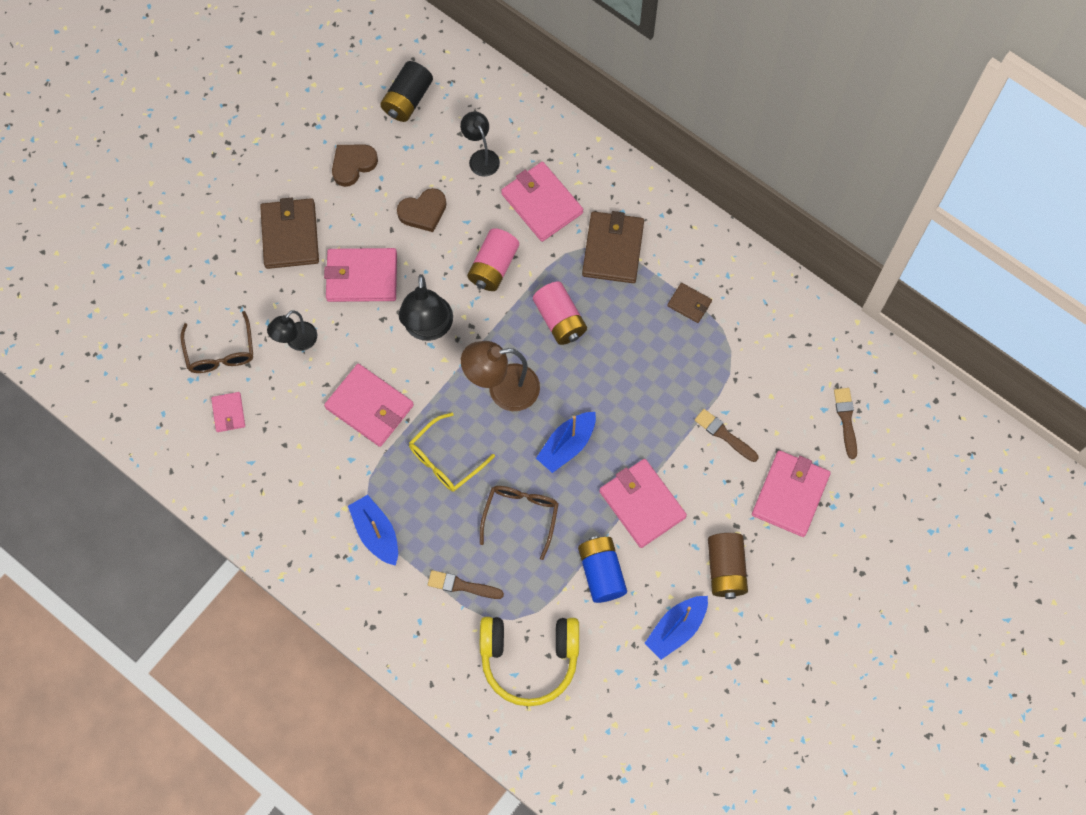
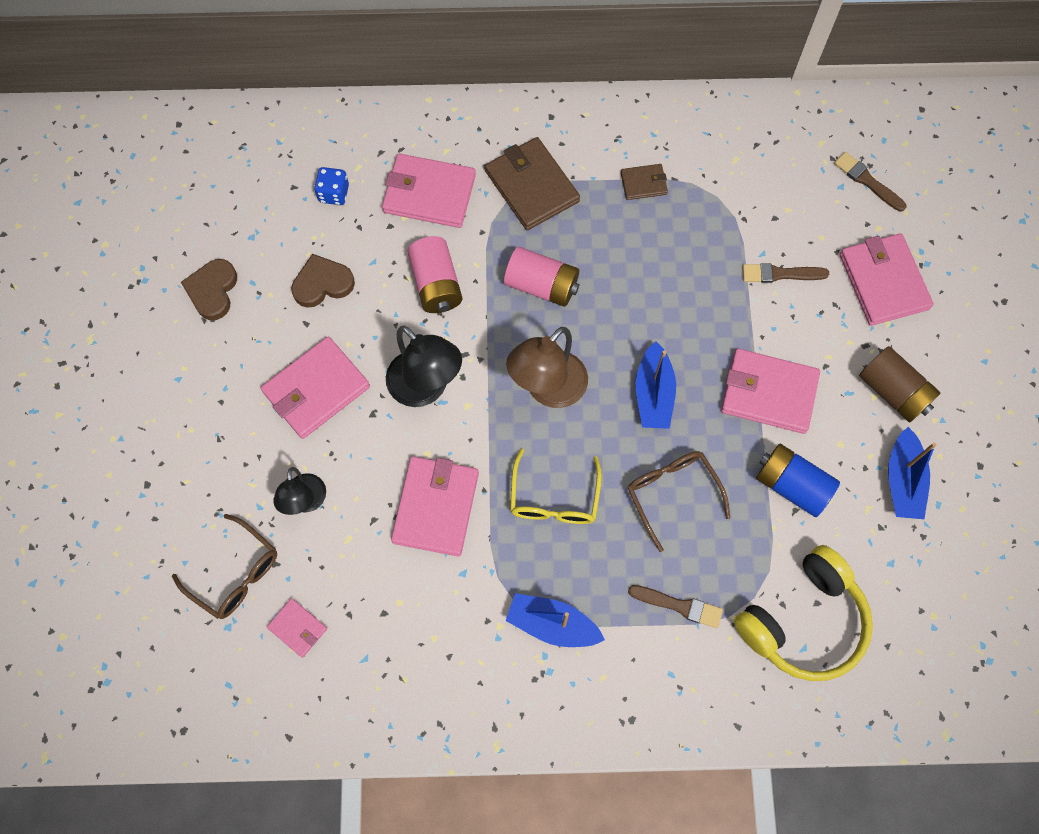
camera: 40 degrees left, 0 degrees up
brown wallet [260,197,319,269] -> none
pink wallet [324,364,414,447] -> pink wallet turned 75 degrees counterclockwise [391,456,479,556]
black battery [380,61,433,122] -> none
brown heart [397,188,446,232] -> brown heart turned 135 degrees counterclockwise [291,254,355,308]
brown brush [428,570,504,599] -> brown brush turned 135 degrees counterclockwise [628,585,723,628]
black lamp [460,111,500,177] -> blue dice [314,167,349,205]

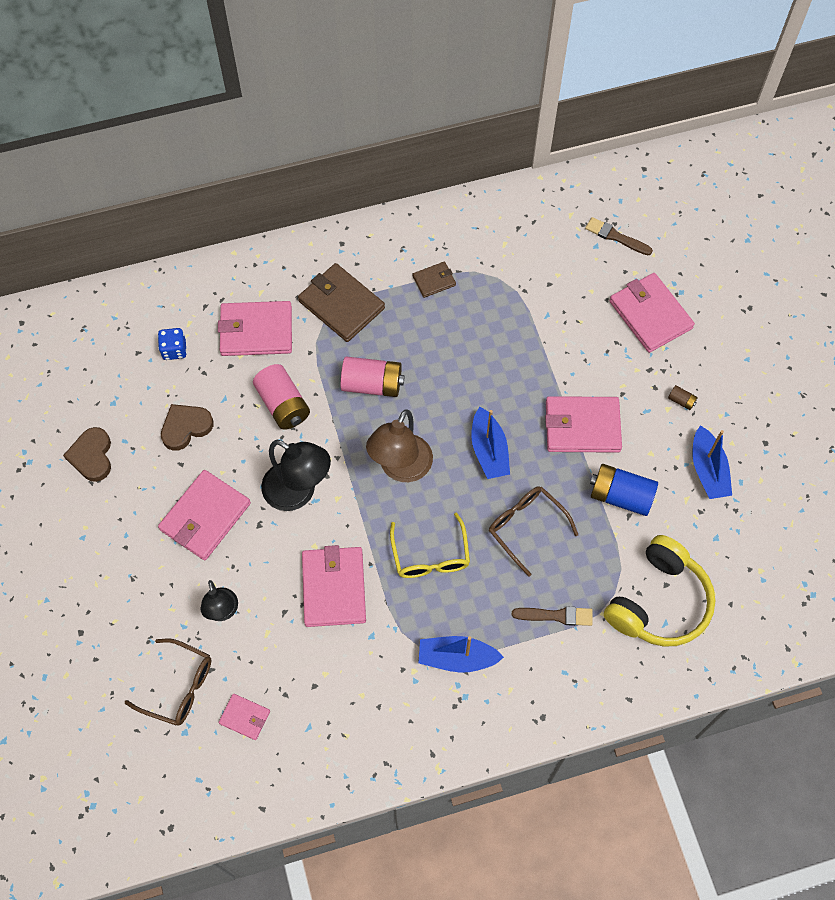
camera: 15 degrees left, 5 degrees down
brown brush [742,263,829,283] -> none
brown battery [859,346,940,422] -> brown battery [668,385,698,410], size x0.44

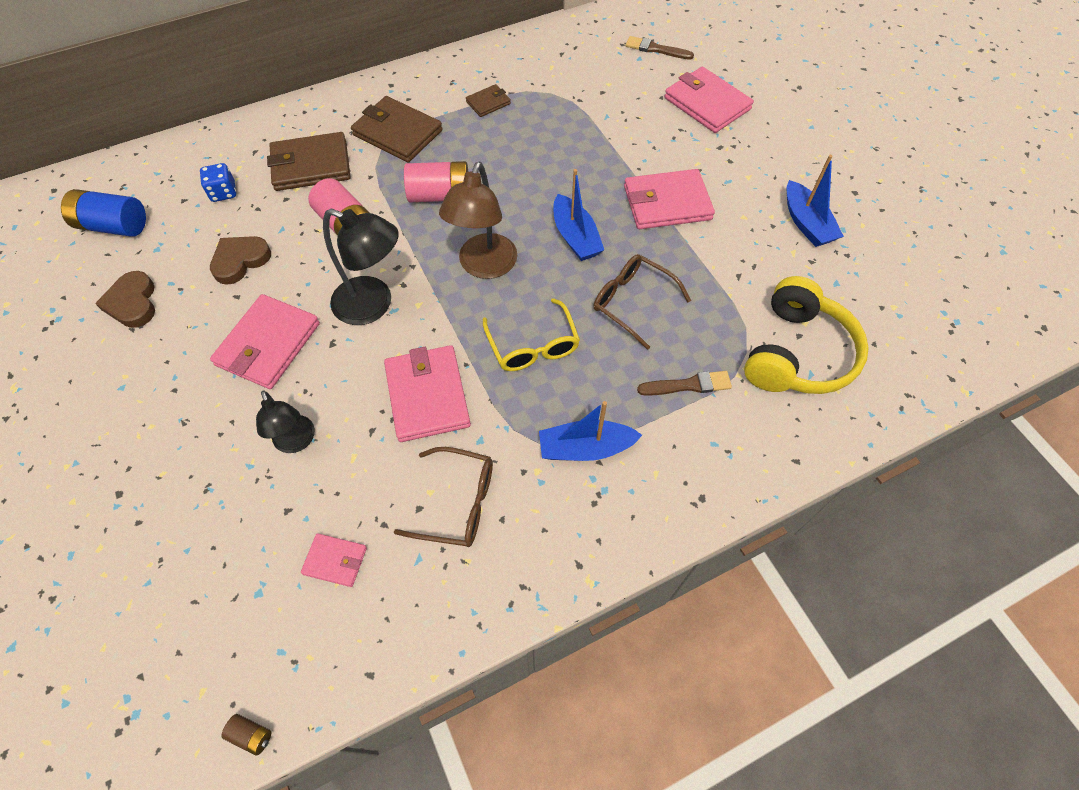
camera: 10 degrees left, 5 degrees down
brown glasses [124,638,211,726] -> brown glasses moved to [394,447,493,547]
pink wallet [218,301,292,356] -> brown wallet [267,132,351,191]
blue battery [590,464,658,516] -> blue battery moved to [61,189,146,237]
brown battery [668,385,698,410] -> brown battery moved to [221,714,271,756]

